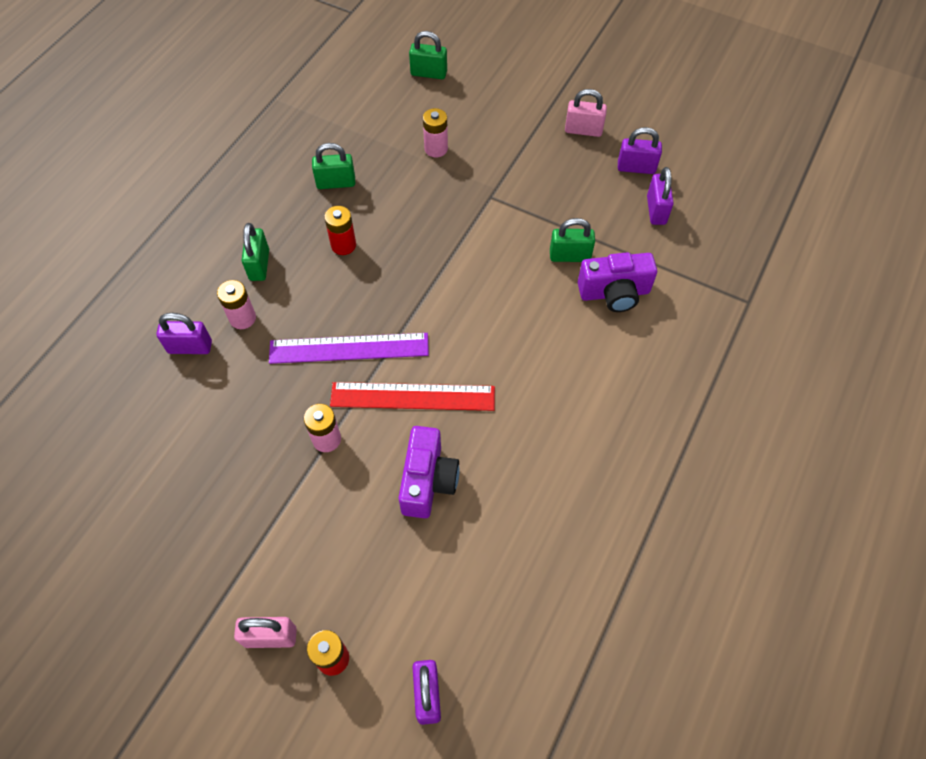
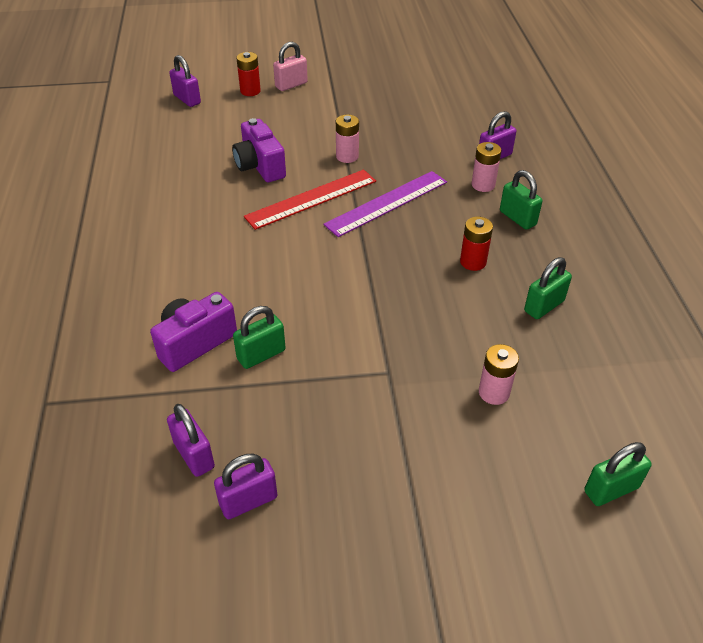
camera: 145 degrees right, 15 degrees down
pink padlock [565,89,607,137] -> none

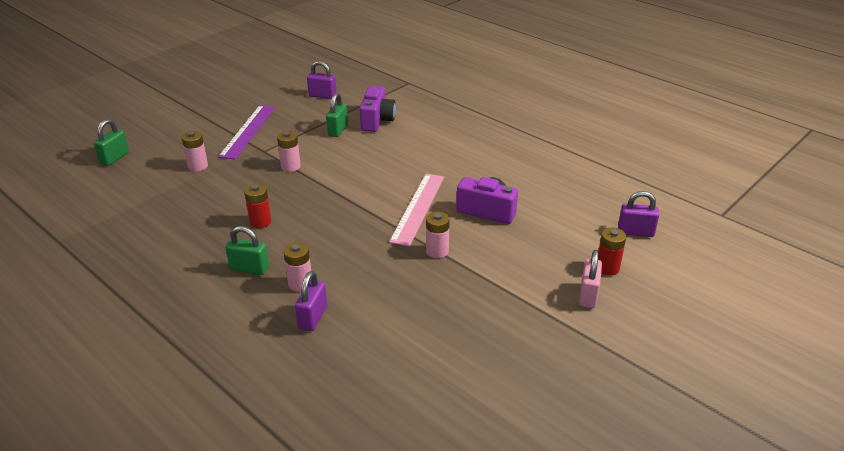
camera: 140 degrees right, 10 degrees down
purple padlock [214,454,277,519] -> none
red ruler [244,170,376,230] -> pink ruler [389,174,444,246]
purple ruler [324,171,447,237] -> purple ruler moved to [218,105,275,159]
green padlock [524,257,572,319] -> none
none -> pink battery [277,131,301,172]

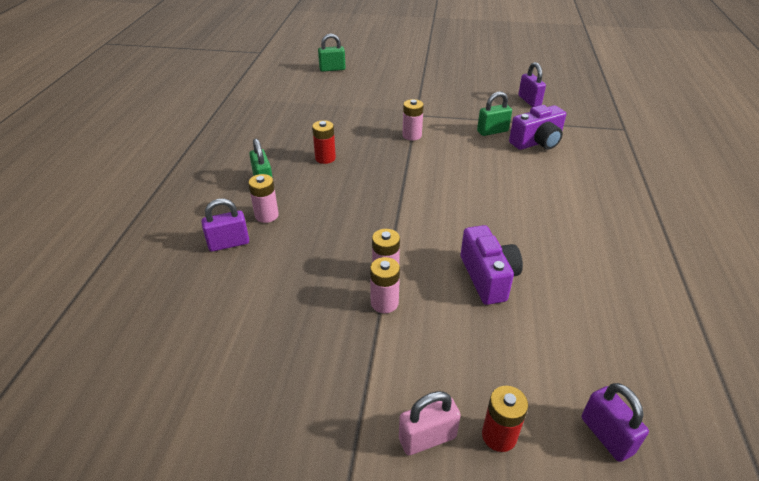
camera: 55 degrees right, 5 degrees up
pink battery [182,131,208,172] -> pink battery moved to [370,257,400,313]
purple ruler [218,105,275,159] -> none
pink ruler [389,174,444,246] -> none

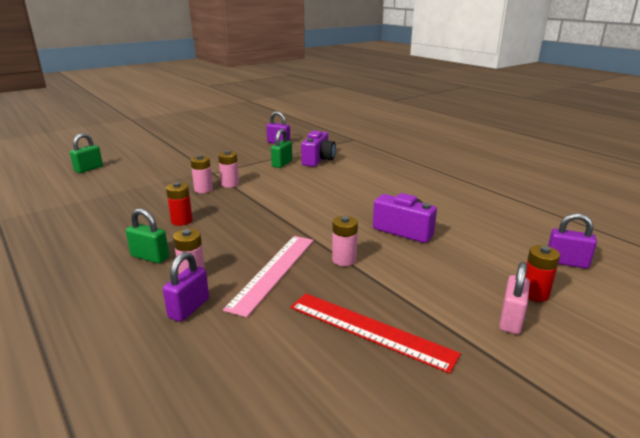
camera: 45 degrees left, 15 degrees down
pink battery [370,257,400,313] -> pink battery moved to [191,155,213,193]
none -> pink ruler [223,236,314,317]
none -> red ruler [290,293,461,374]

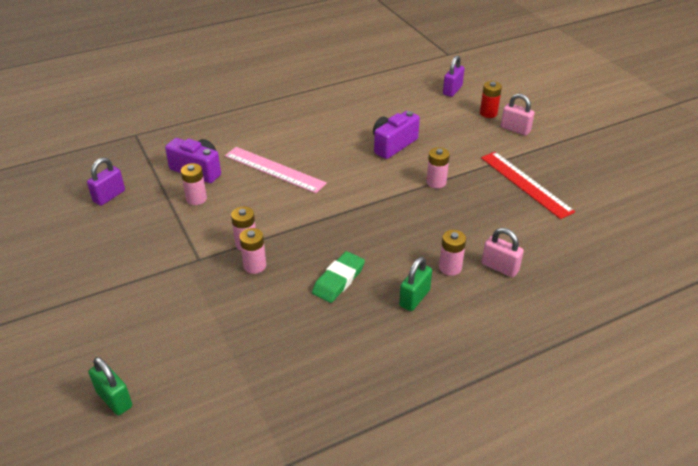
camera: 80 degrees left, 15 degrees up
purple padlock [163,252,209,322] -> pink padlock [482,228,524,278]
red battery [166,182,193,226] -> green eraser [312,251,365,303]
pink ruler [223,236,314,317] -> pink ruler moved to [225,147,327,193]
green padlock [271,129,292,168] -> pink battery [181,163,207,205]
red ruler [290,293,461,374] -> red ruler turned 75 degrees counterclockwise [481,152,575,219]

